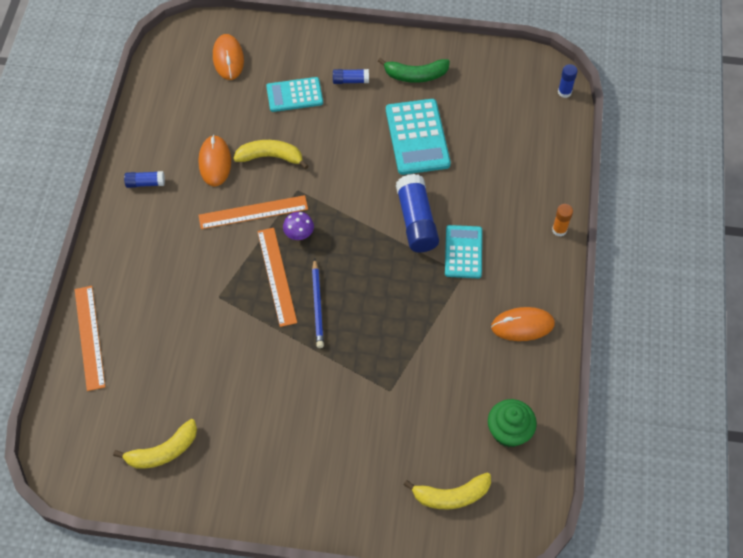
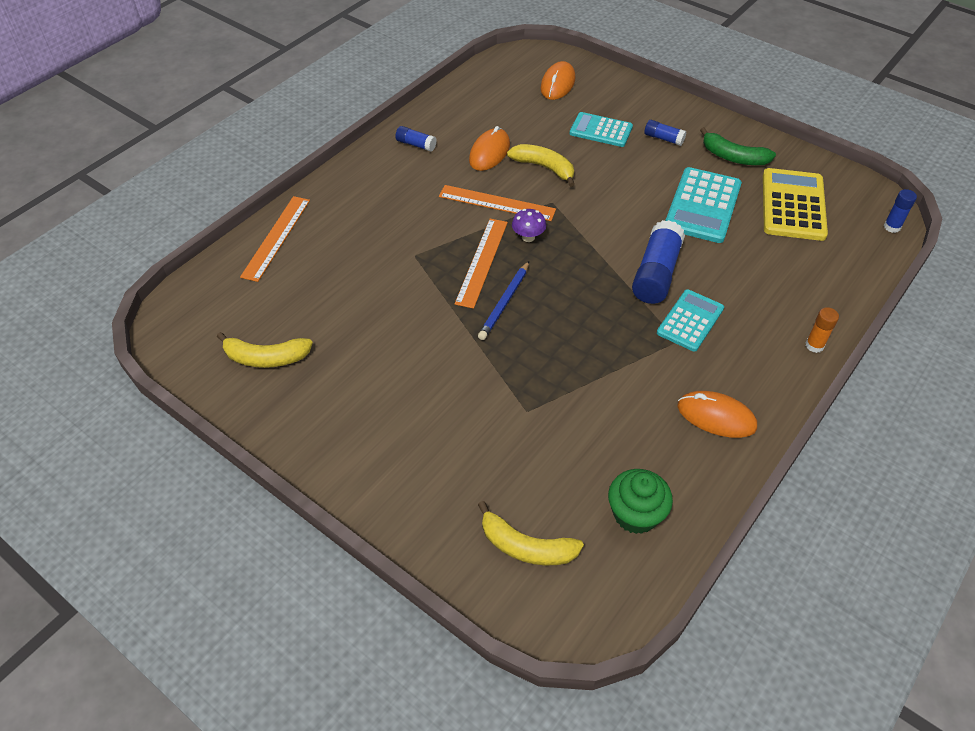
camera: 30 degrees right, 10 degrees down
none -> yellow calculator [763,168,828,241]

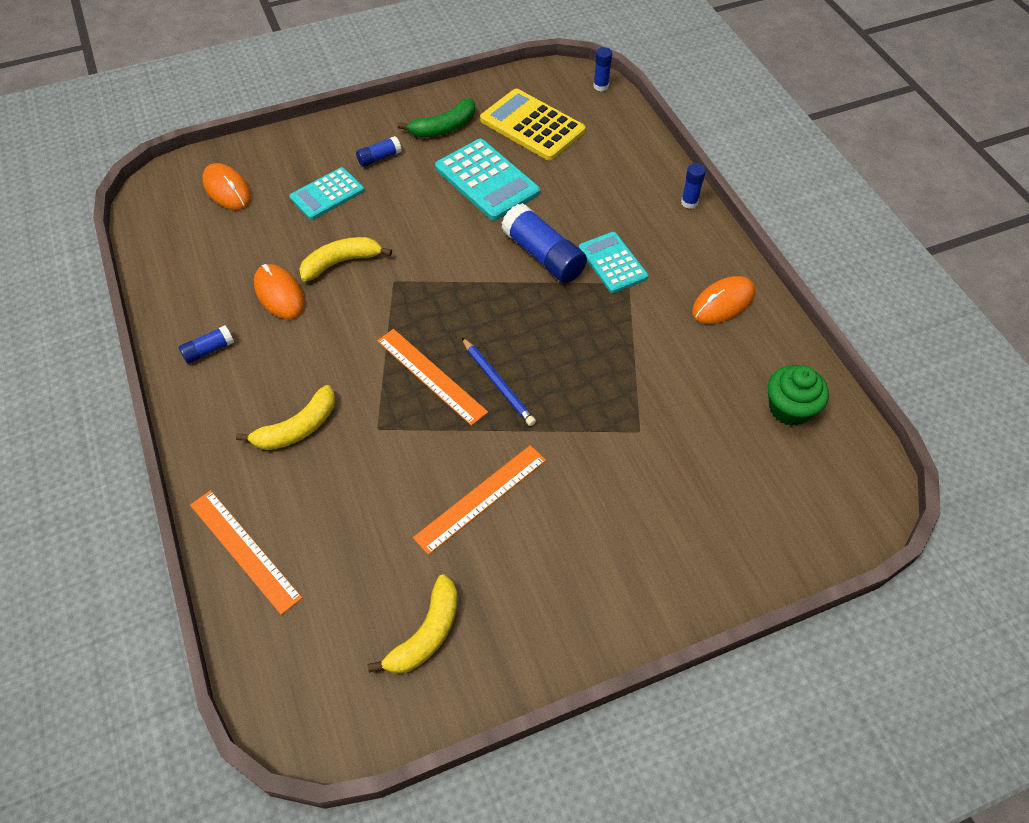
camera: 60 degrees left, 5 degrees up
orange ruler [439,185,556,221] -> orange ruler moved to [413,445,546,555]
yellow banana [478,501,584,566] -> yellow banana moved to [236,385,335,450]
purple mushroom [512,209,546,242] -> none
orange glue stick [806,307,839,353] -> blue glue stick [681,163,706,209]

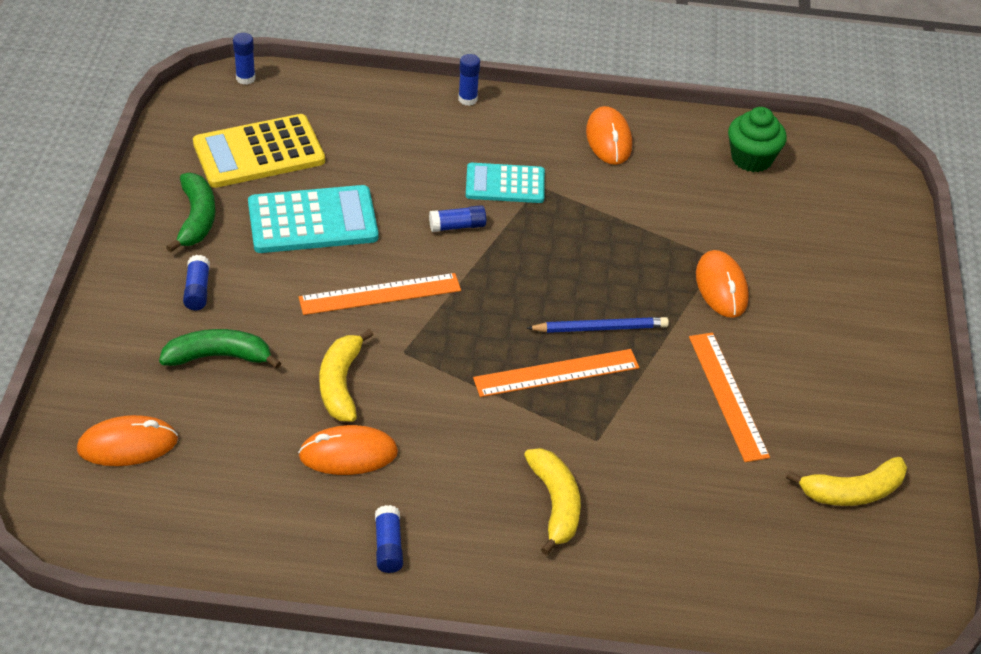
camera: 65 degrees left, 10 degrees down
orange ruler [190,490,302,615] -> orange ruler moved to [299,273,461,315]
turquoise calculator [289,167,364,220] -> green banana [159,329,281,369]
yellow banana [368,574,458,674] -> yellow banana turned 105 degrees clockwise [786,457,907,506]
blue glue stick [501,203,587,283] -> blue glue stick [429,205,486,232], size x0.51
none -> orange mouse [696,250,749,318]

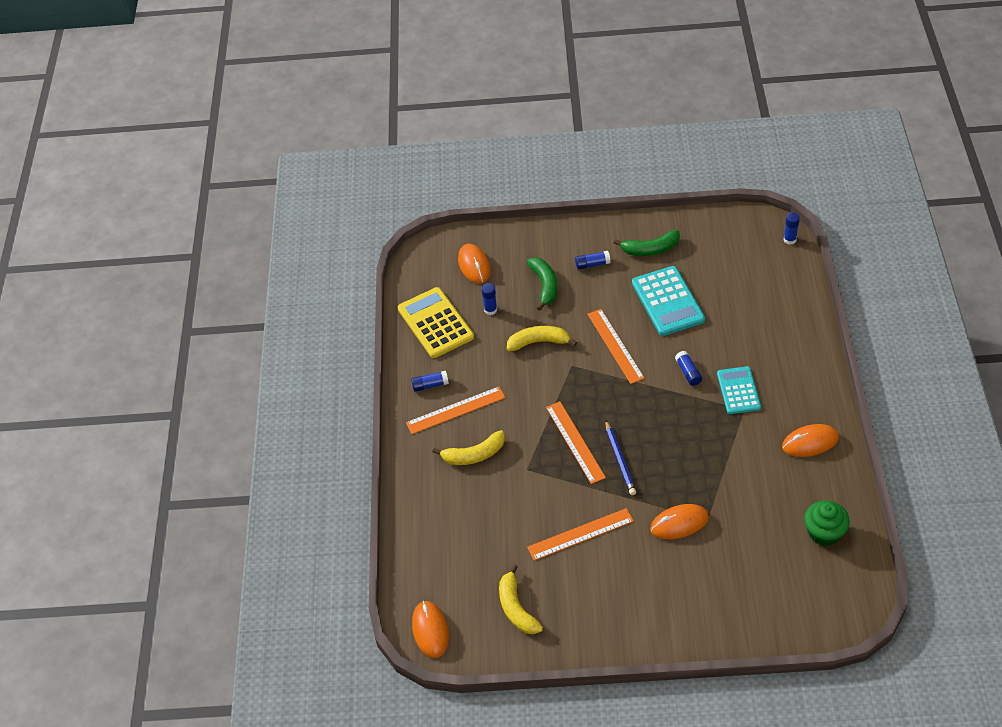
camera: 90 degrees right, 5 degrees up
yellow calculator [193,114,325,188] -> yellow calculator moved to [398,287,474,358]
orange mouse [298,425,398,475] -> orange mouse moved to [412,601,449,658]
blue glue stick [458,54,480,106] -> blue glue stick moved to [481,283,497,315]
none -> orange ruler [406,387,505,434]

